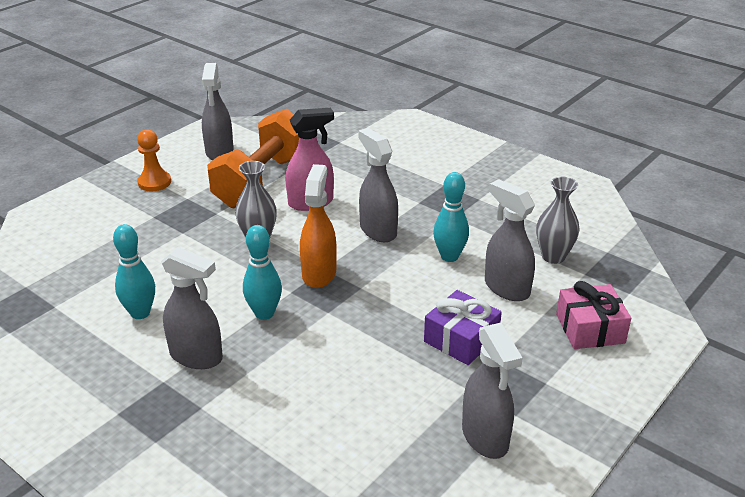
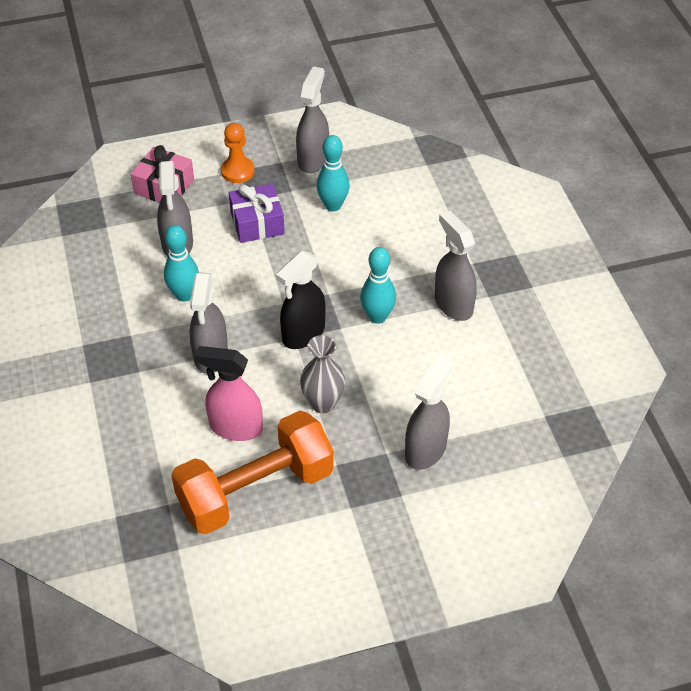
camera: 145 degrees left, 15 degrees up
turquoise bowling pin [113,224,155,319] -> turquoise bowling pin moved to [316,135,350,211]
orange pawn [137,129,171,191] -> orange pawn moved to [221,123,255,183]
grey spray bottle [202,63,233,160] -> grey spray bottle moved to [405,355,454,470]
orange spray bottle [300,164,337,288] -> black spray bottle [276,251,326,349]
grey vase [536,177,580,264] -> none

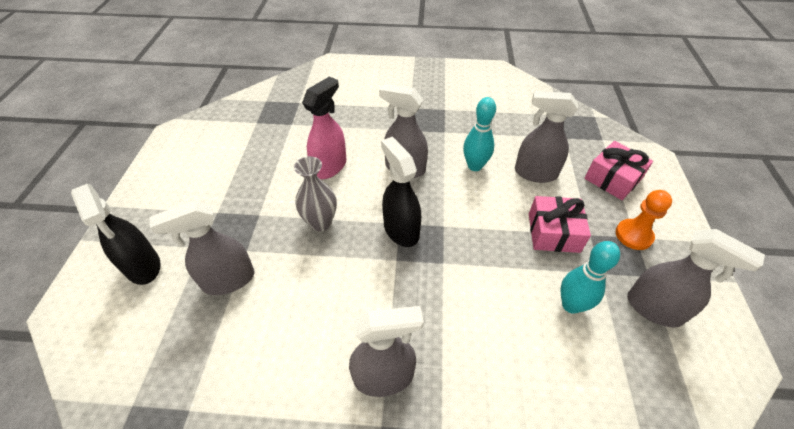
camera: 110 degrees right, 0 degrees up
orange dumbbell [171,411,334,534] -> none
purple gift [229,184,285,243] -> pink gift [529,196,591,253]
turquoise bowling pin [360,247,396,324] -> none
grey spray bottle [405,355,454,470] -> grey spray bottle turned 105 degrees clockwise [149,201,254,295]
none -> black spray bottle [71,184,161,285]

